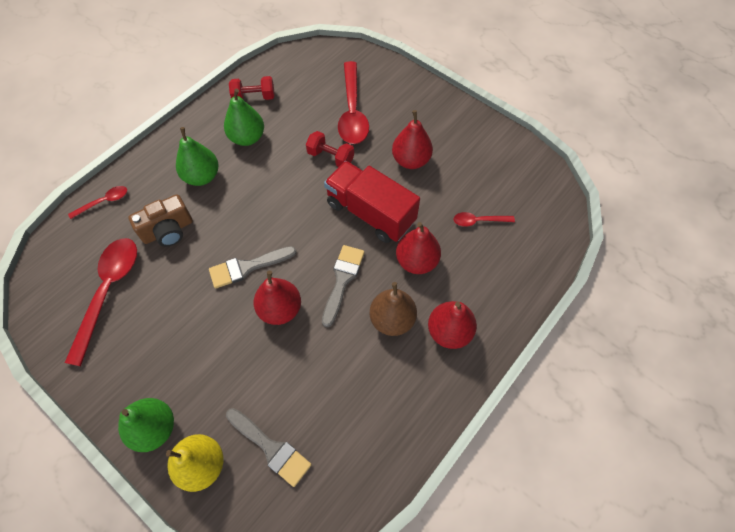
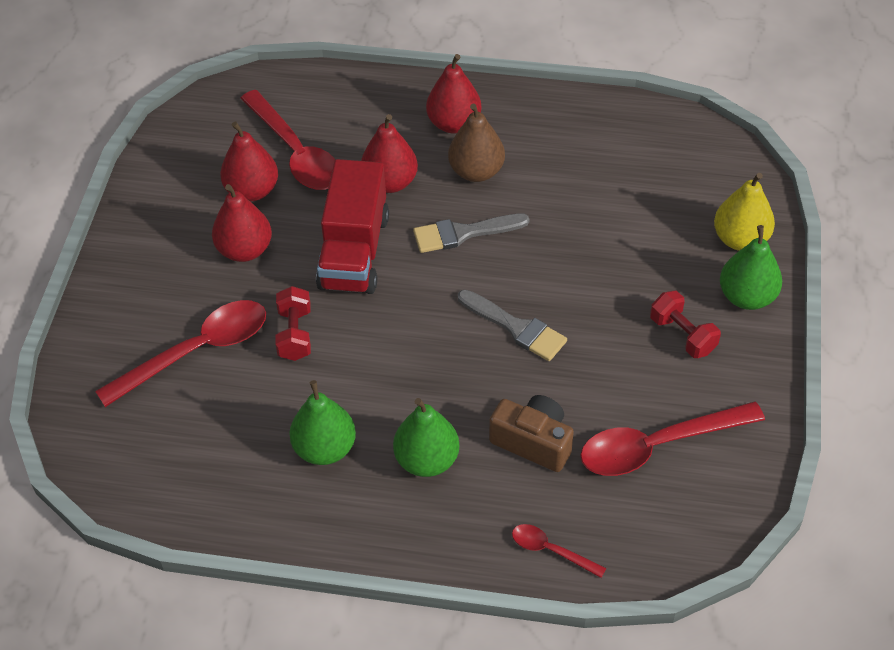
camera: 120 degrees left, 10 degrees down
grey brush [226,408,312,487] -> none
red dumbbell [229,76,275,100] -> red dumbbell moved to [650,291,721,358]
red pear [254,271,301,325] -> red pear moved to [220,122,278,201]
red spoon [454,212,515,227] -> red spoon [240,90,336,190], size x2.05

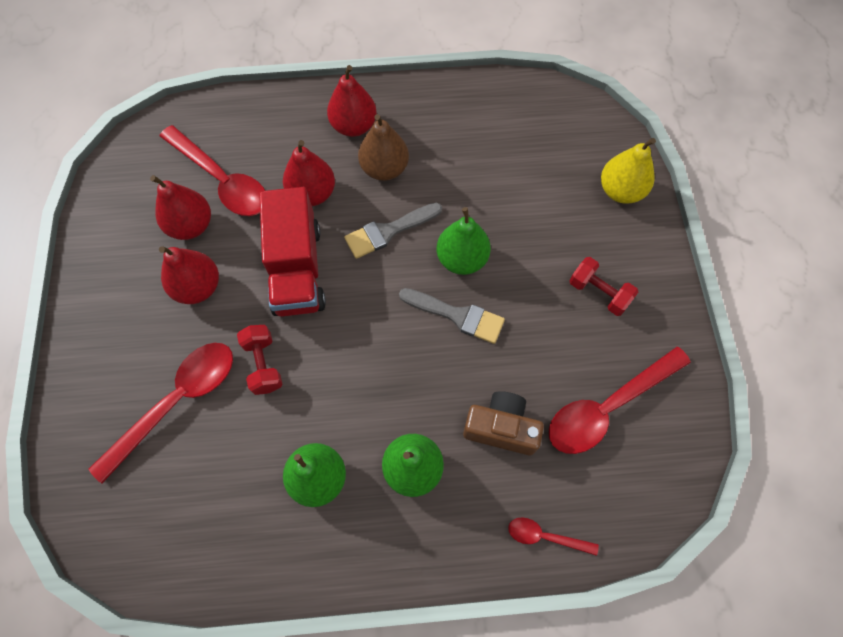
camera: 15 degrees left, 15 degrees up
green pear [720,225,782,310] -> green pear moved to [437,207,491,275]

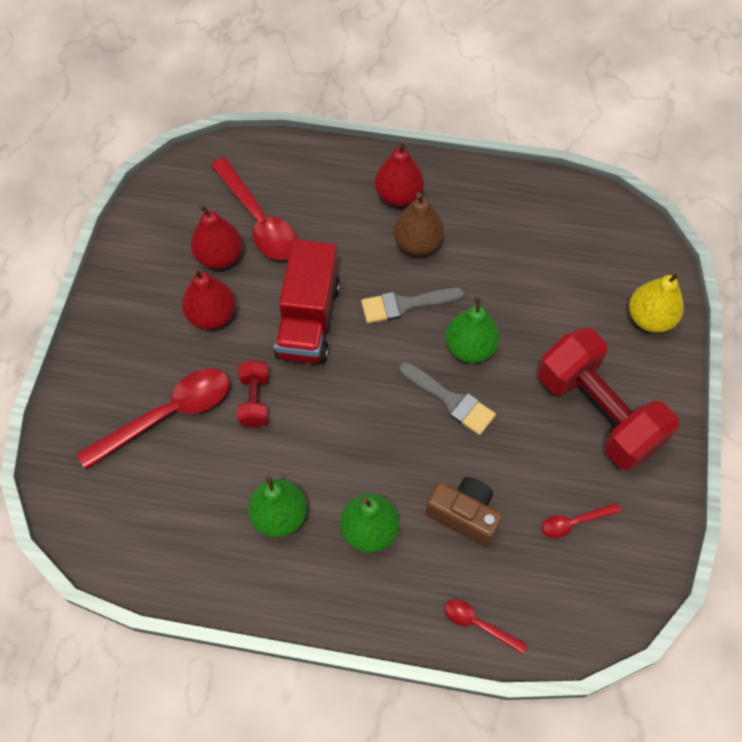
camera: 15 degrees right, 5 degrees down
red pear [283,140,335,206] -> none
red spoon [549,347,691,454] -> red spoon [541,503,621,538], size x0.49
red dumbbell [569,257,638,316] -> red dumbbell [538,327,679,470], size x2.16

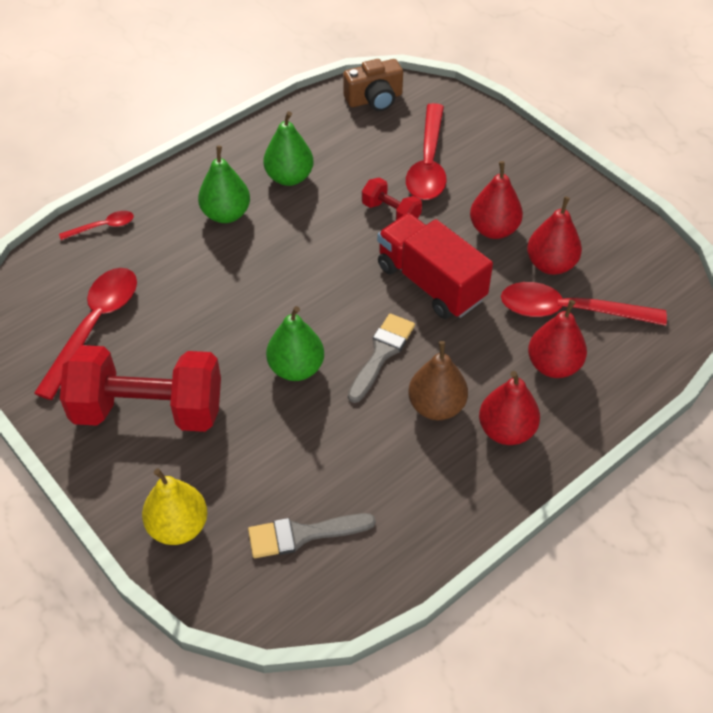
camera: 130 degrees right, 10 degrees down
grey brush [399,362,496,435] -> grey brush moved to [248,513,376,558]
brown camera [425,477,502,547] -> brown camera moved to [343,59,403,111]
red spoon [541,503,621,538] -> red spoon [34,268,137,400], size x2.05
none -> red pear [528,300,587,378]

